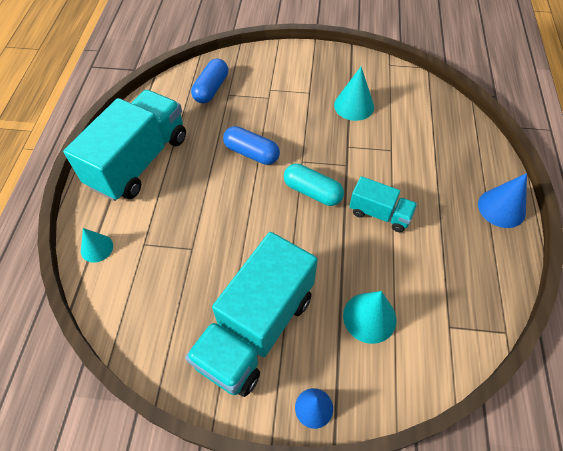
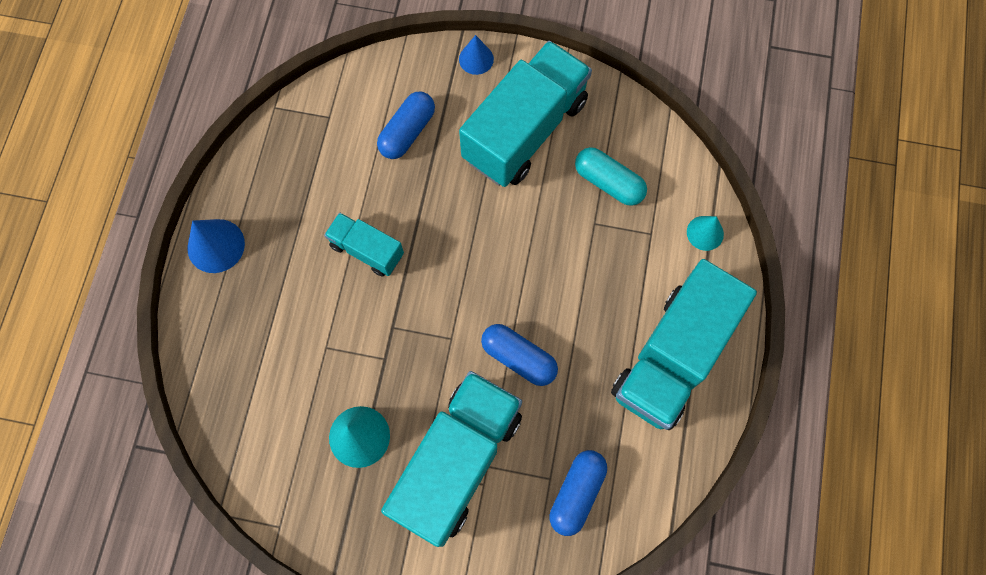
camera: 175 degrees left, 15 degrees up
turquoise capsule [284,164,344,206] -> turquoise capsule moved to [575,147,647,206]
turquoise cone [343,291,396,344] -> blue capsule [377,91,435,159]
none -> turquoise truck [381,371,522,547]

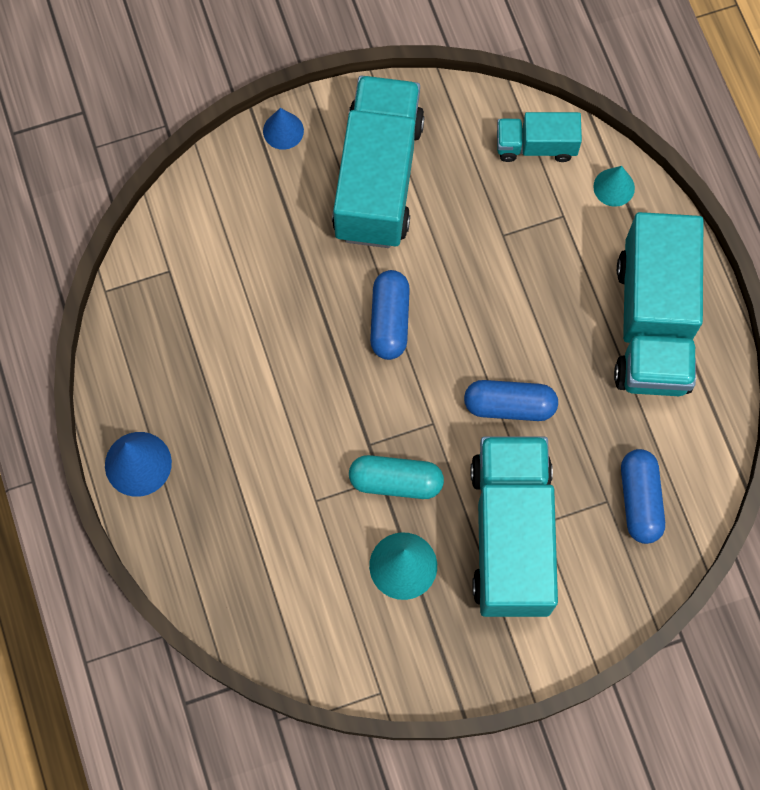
camera: 30 degrees left, 0 degrees up
turquoise truck [324,213,404,276] -> turquoise truck moved to [497,112,582,162]
blue capsule [377,91,435,159] -> blue capsule moved to [370,270,410,360]
turquoise capsule [575,147,647,206] -> turquoise capsule moved to [349,455,444,499]

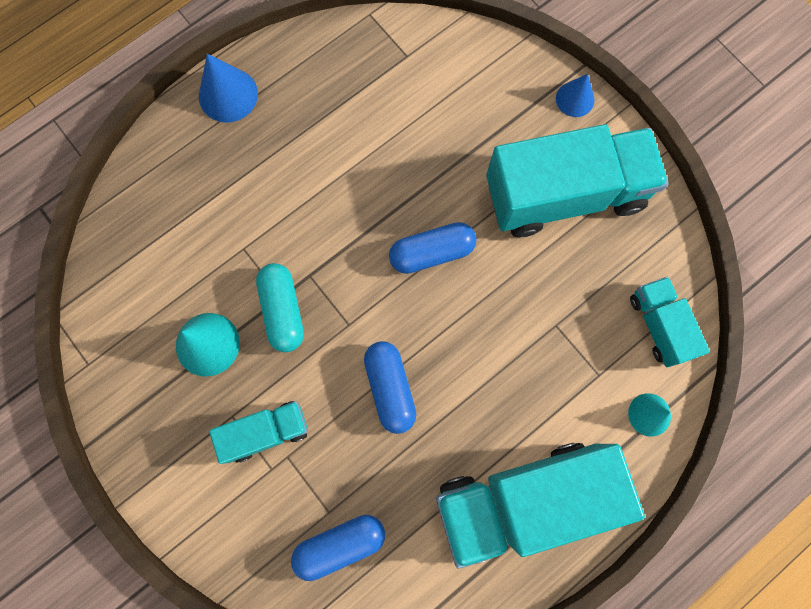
camera: 70 degrees right, 5 degrees up
turquoise truck [471,436,558,617] -> turquoise truck [209,401,308,464], size x0.51

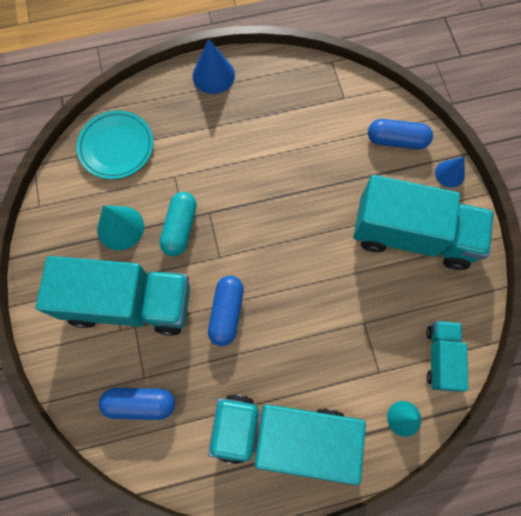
camera: 25 degrees right, 5 degrees down
turquoise truck [209,401,308,464] -> turquoise truck [36,256,190,336], size x1.98
blue capsule [389,222,477,274] -> blue capsule moved to [368,119,433,149]
none -> turquoise plate [76,110,153,179]

